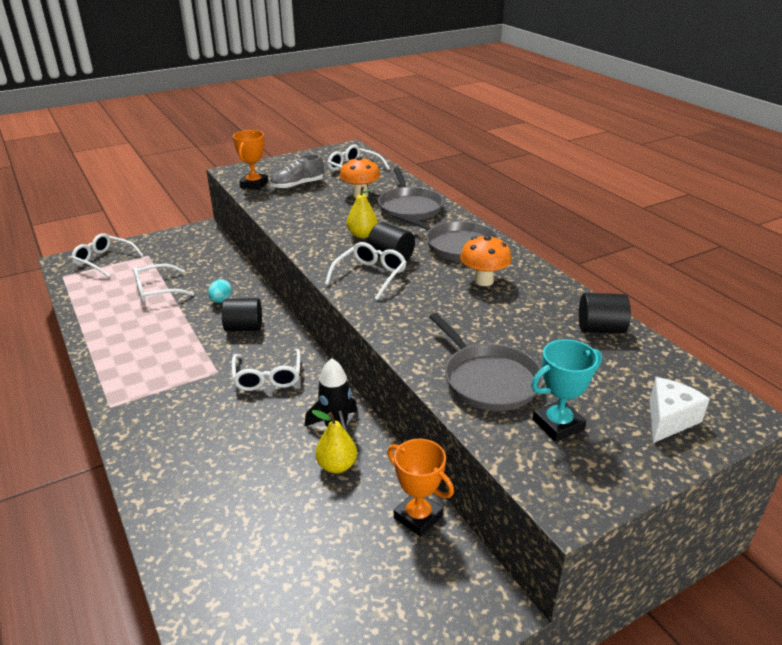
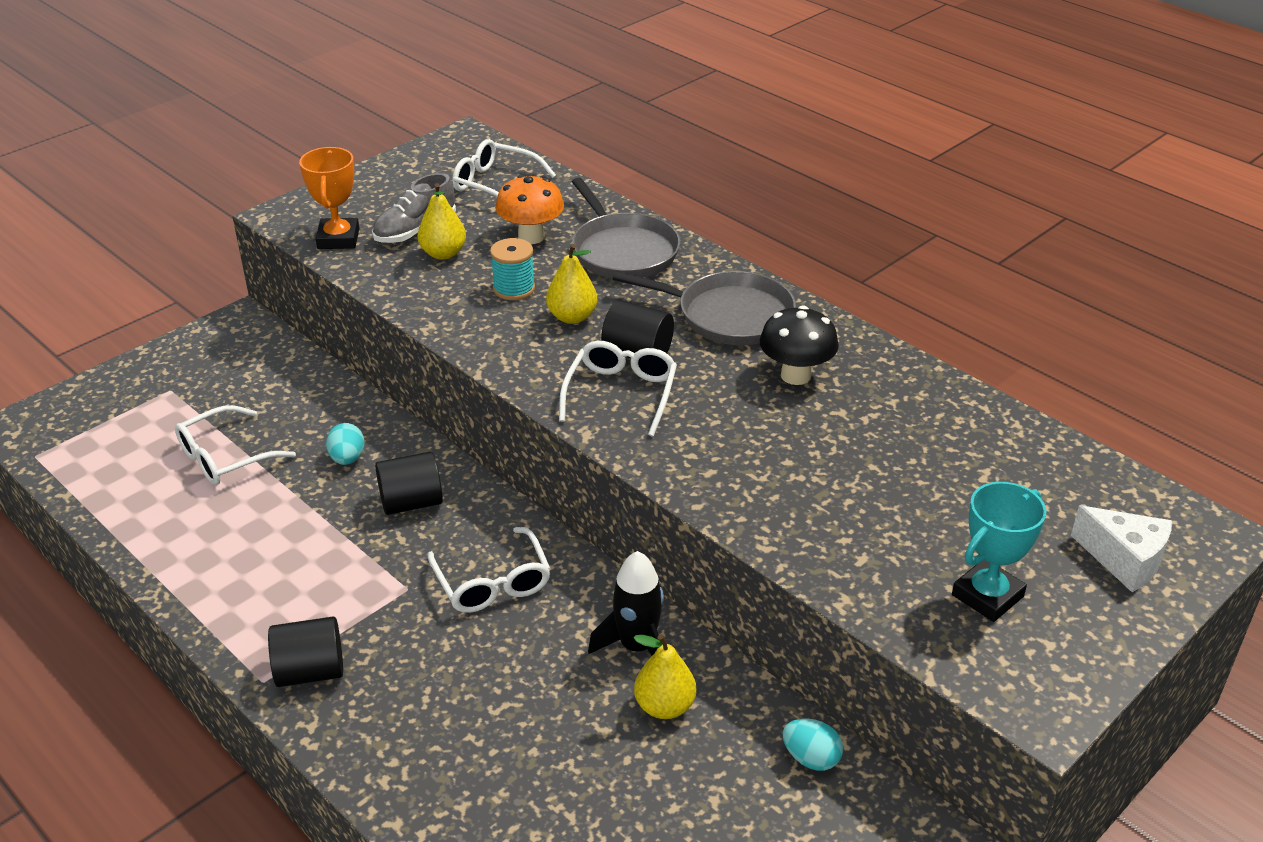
camera: 15 degrees left, 5 degrees up
white glasses [71,233,144,278] -> none
orange trophy [387,439,454,537] -> turquoise egg [782,718,843,771]
grey pan [429,313,543,411] -> none
orange mushroom [460,235,512,286] -> black mushroom [760,305,839,385]
black cylinder [579,293,631,334] -> black cylinder moved to [268,617,343,687]
white cheese [649,377,710,443] -> white cheese turned 105 degrees clockwise [1071,506,1172,592]
none -> yellow pear [417,183,466,260]
none -> turquoise spool [490,238,535,300]

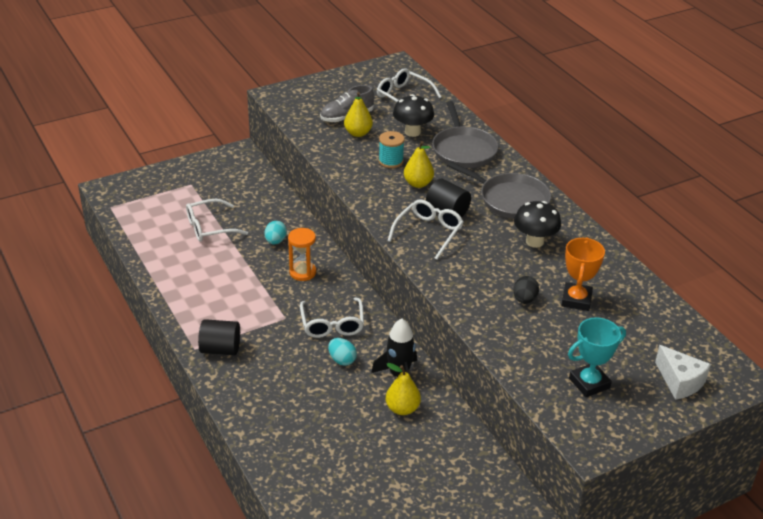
camera: 15 degrees right, 0 degrees up
orange trophy [299,147,359,249] -> orange trophy moved to [561,237,605,311]
black cylinder [375,452,443,515] -> orange hourglass [288,228,316,281]
orange mushroom [495,175,564,244] -> black mushroom [393,94,434,137]
turquoise egg [782,718,843,771] -> turquoise egg moved to [328,338,357,366]
none -> black egg [514,276,539,304]

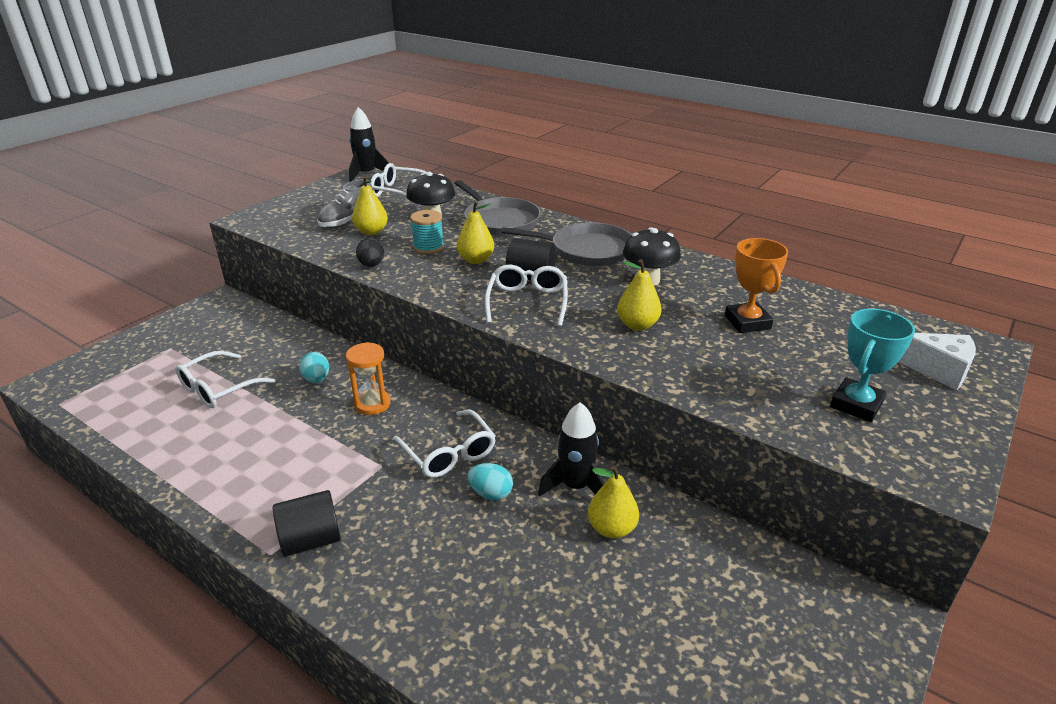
camera: 25 degrees left, 5 degrees down
black egg [514,276,539,304] -> black egg moved to [356,238,384,267]
none -> black rocket [349,107,389,182]
none -> yellow pear [617,259,662,331]

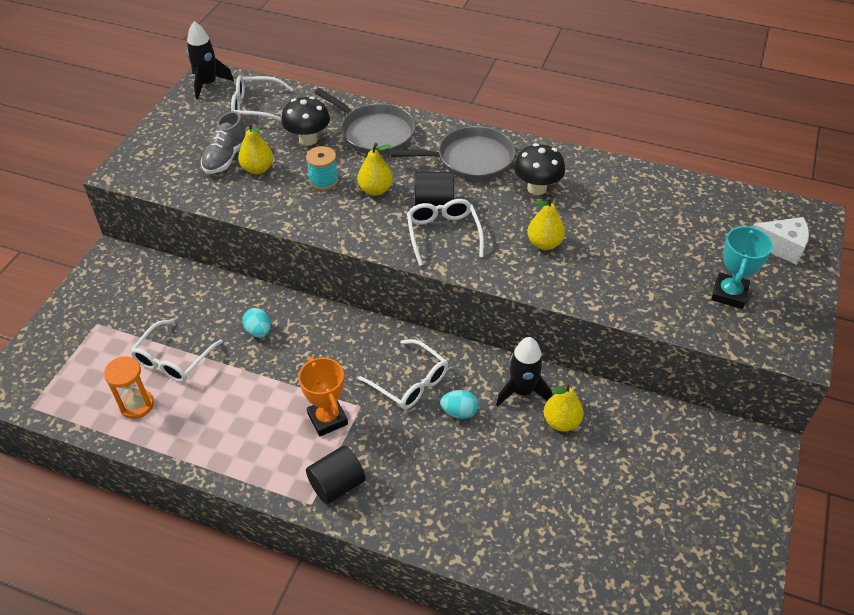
camera: 15 degrees left, 15 degrees up
orange hourglass [346,342,391,415] -> orange hourglass moved to [104,356,154,419]
black egg [356,238,384,267] -> none
orange trophy [725,238,788,333] -> orange trophy moved to [298,357,348,436]

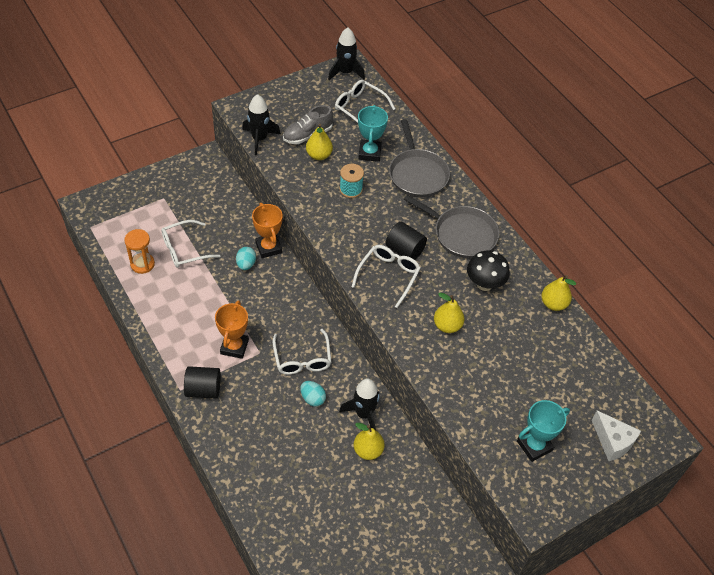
camera: 35 degrees right, 5 degrees up
black mushroom [281,97,330,146] -> turquoise trophy [358,105,388,162]
yellow pear [357,143,393,196] -> yellow pear moved to [541,275,576,311]
none -> black rocket [242,94,281,155]
none -> orange trophy [252,203,283,258]

